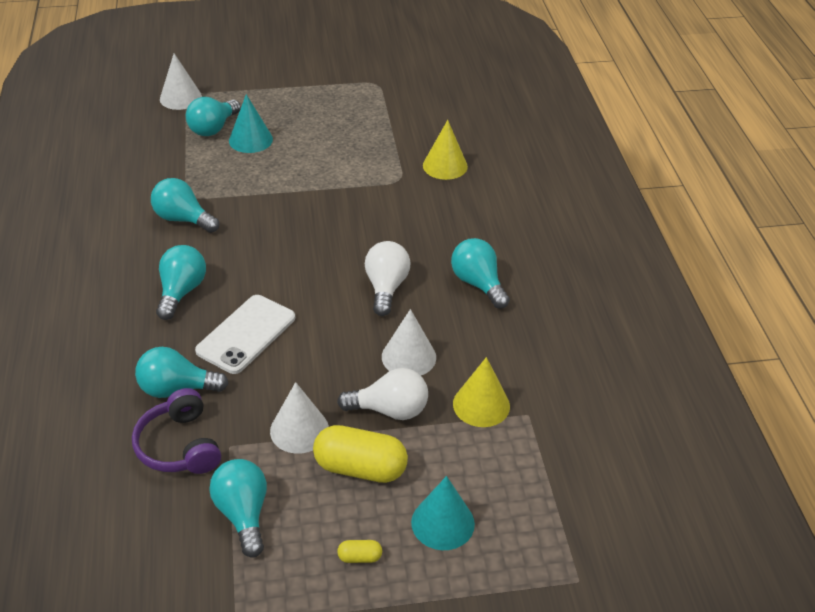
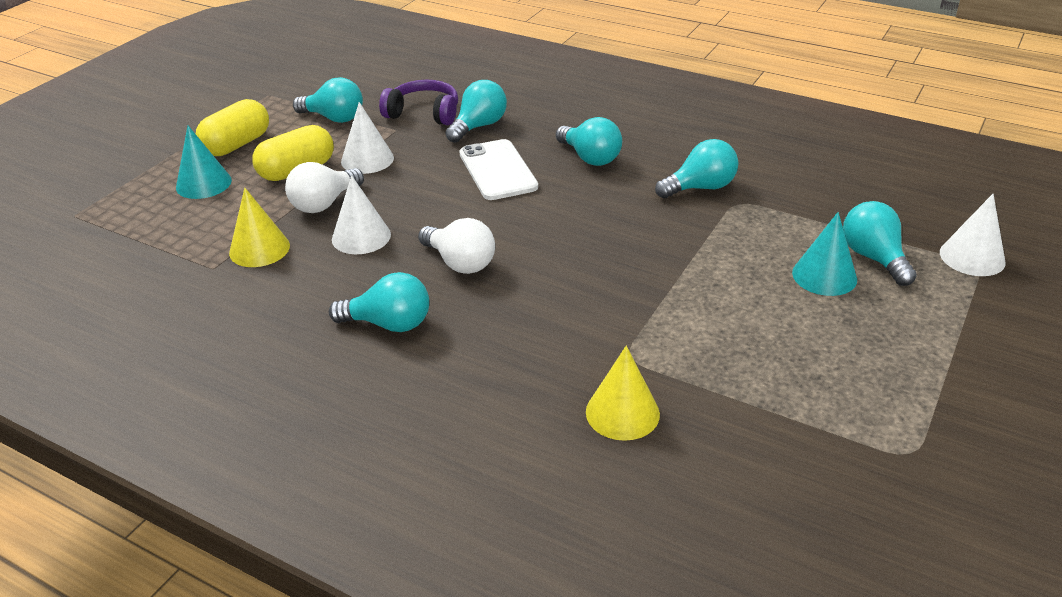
camera: 130 degrees right, 5 degrees down
yellow capsule [337,540,382,563] -> yellow capsule [196,99,269,156], size x2.28

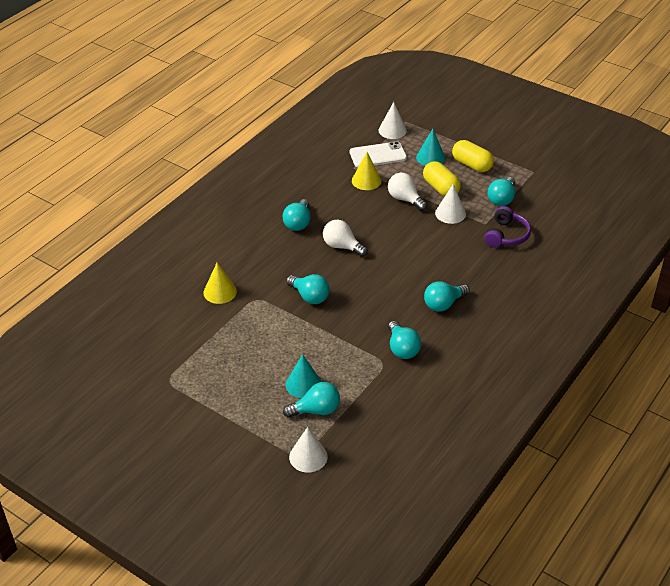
camera: 95 degrees right, 5 degrees up
white cone [332,175,391,254] -> white cone moved to [378,102,407,139]
white light bulb [418,218,495,274] -> white light bulb turned 75 degrees clockwise [323,220,368,257]
turquoise light bulb [445,80,507,143] -> turquoise light bulb moved to [286,274,330,304]
white phone [459,139,538,200] -> white phone moved to [350,141,407,167]

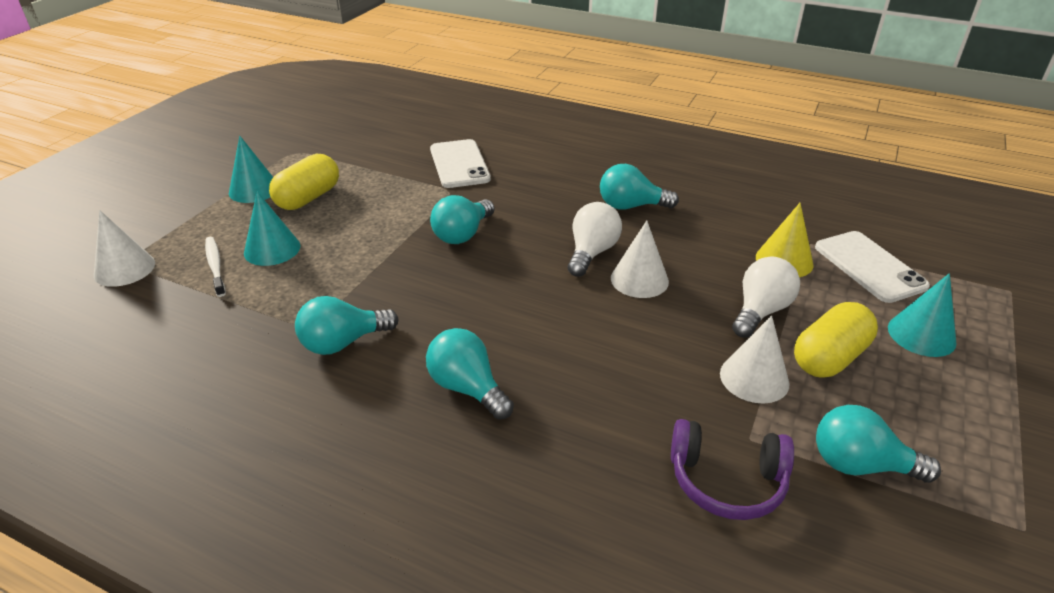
camera: 80 degrees right, 5 degrees down
yellow cone [203,263,237,304] -> white phone [430,139,491,188]
turquoise light bulb [283,382,340,418] -> white toothbrush [205,237,226,297]
white cone [378,102,407,139] -> white cone moved to [611,220,669,298]
yellow capsule [452,140,494,172] -> yellow capsule moved to [269,154,339,210]
none -> turquoise cone [229,136,273,203]

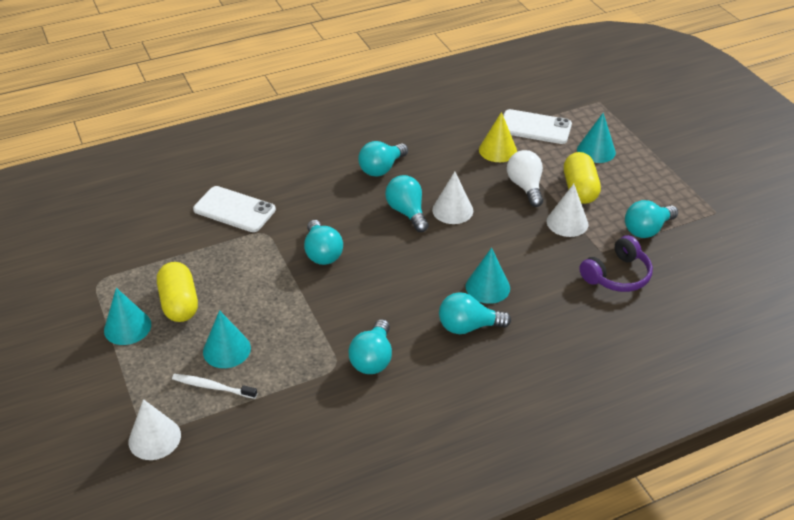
camera: 50 degrees left, 5 degrees up
white light bulb [568,202,622,277] -> turquoise light bulb [385,175,429,232]
none -> turquoise cone [466,248,510,304]

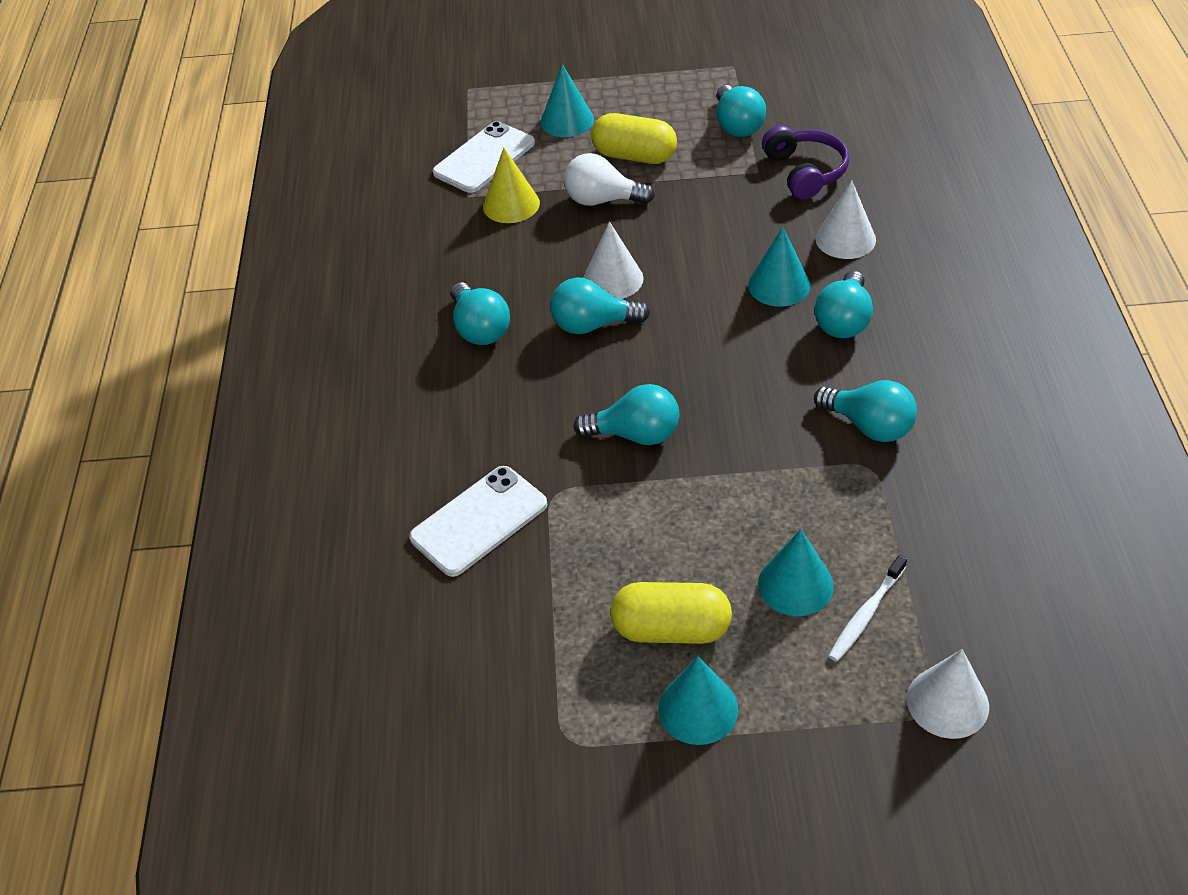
camera: 65 degrees left, 5 degrees up
white cone [547,184,588,237] -> white cone moved to [815,181,876,259]

